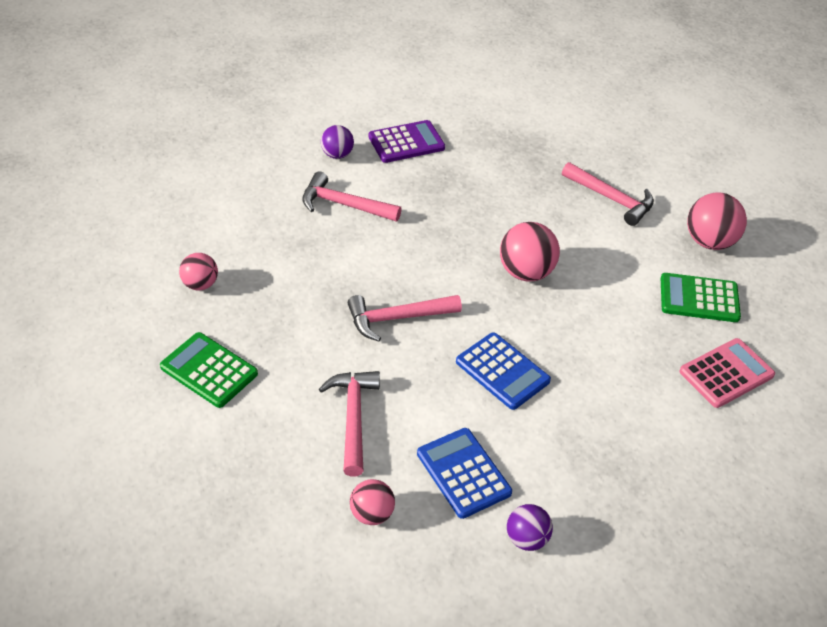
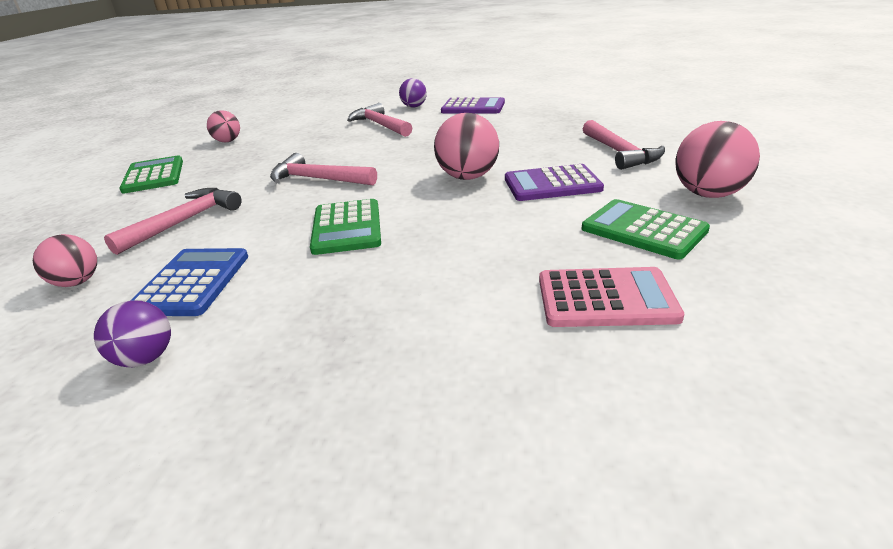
camera: 40 degrees right, 15 degrees down
blue calculator [456,332,551,410] -> green calculator [310,199,381,255]
none -> purple calculator [505,164,604,201]

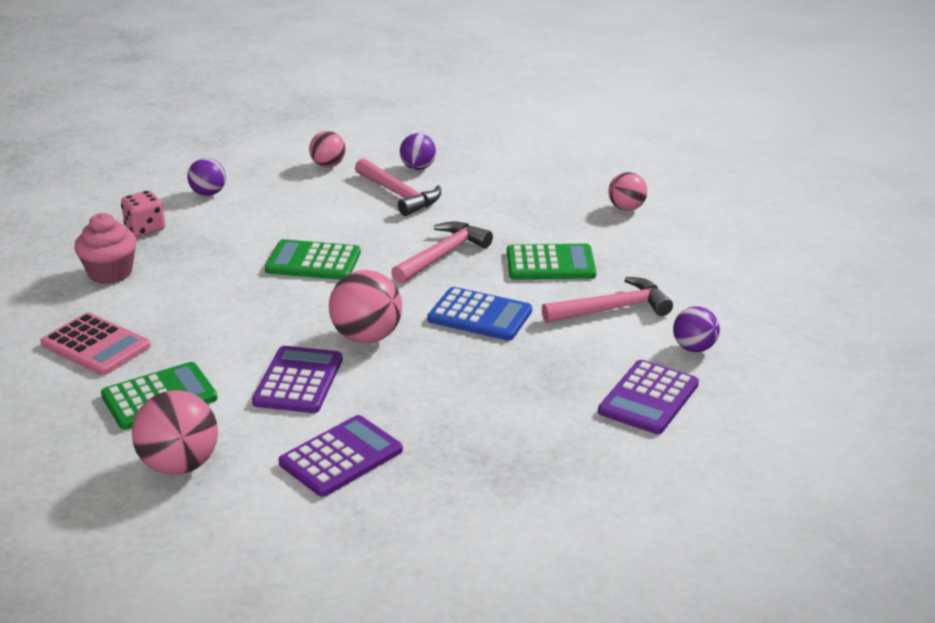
camera: 105 degrees right, 0 degrees up
green calculator [119,155,183,194] -> green calculator moved to [507,244,596,280]
blue calculator [130,248,248,316] -> blue calculator moved to [427,287,532,341]
pink calculator [539,267,684,327] -> pink calculator turned 75 degrees counterclockwise [40,312,151,375]
pink hammer [583,120,665,170] -> purple calculator [279,415,403,497]
none -> pink cupcake [74,213,137,284]
none -> pink dice [121,191,165,236]
none -> purple ball [400,133,436,170]

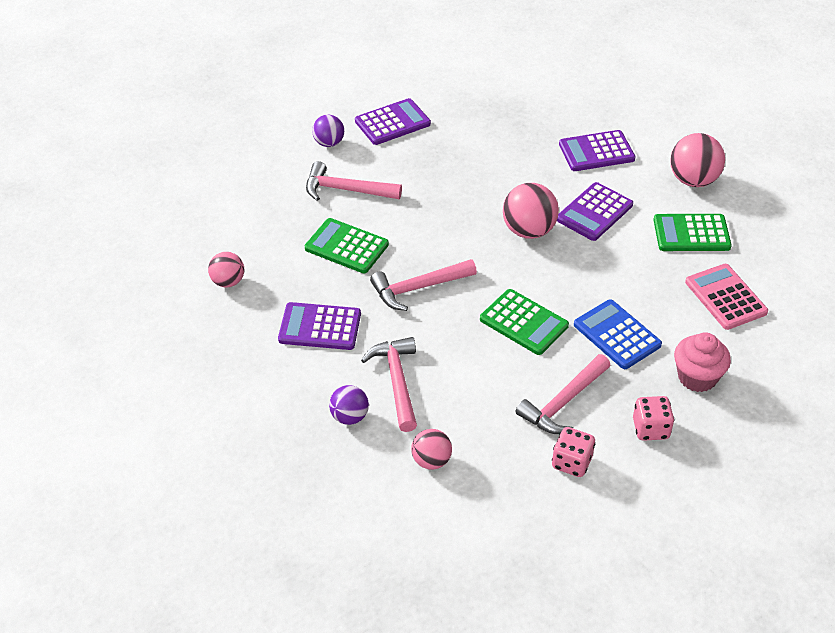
camera: 150 degrees left, 15 degrees up
purple ball [187,158,226,196] -> pink dice [552,427,595,477]
blue calculator [427,287,532,341] -> blue calculator moved to [574,299,662,369]
none -> purple calculator [278,302,361,350]
none -> pink hammer [516,354,611,434]

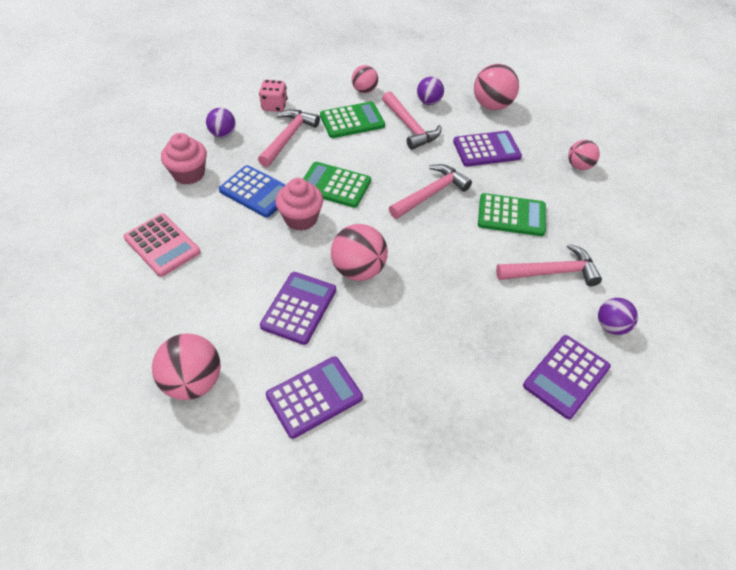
camera: 160 degrees right, 5 degrees up
pink dice [633,396,674,441] -> purple ball [206,108,236,138]
green calculator [654,214,732,251] -> green calculator moved to [320,102,385,138]
none -> pink cupcake [275,178,323,231]
none -> pink ball [474,64,519,110]

